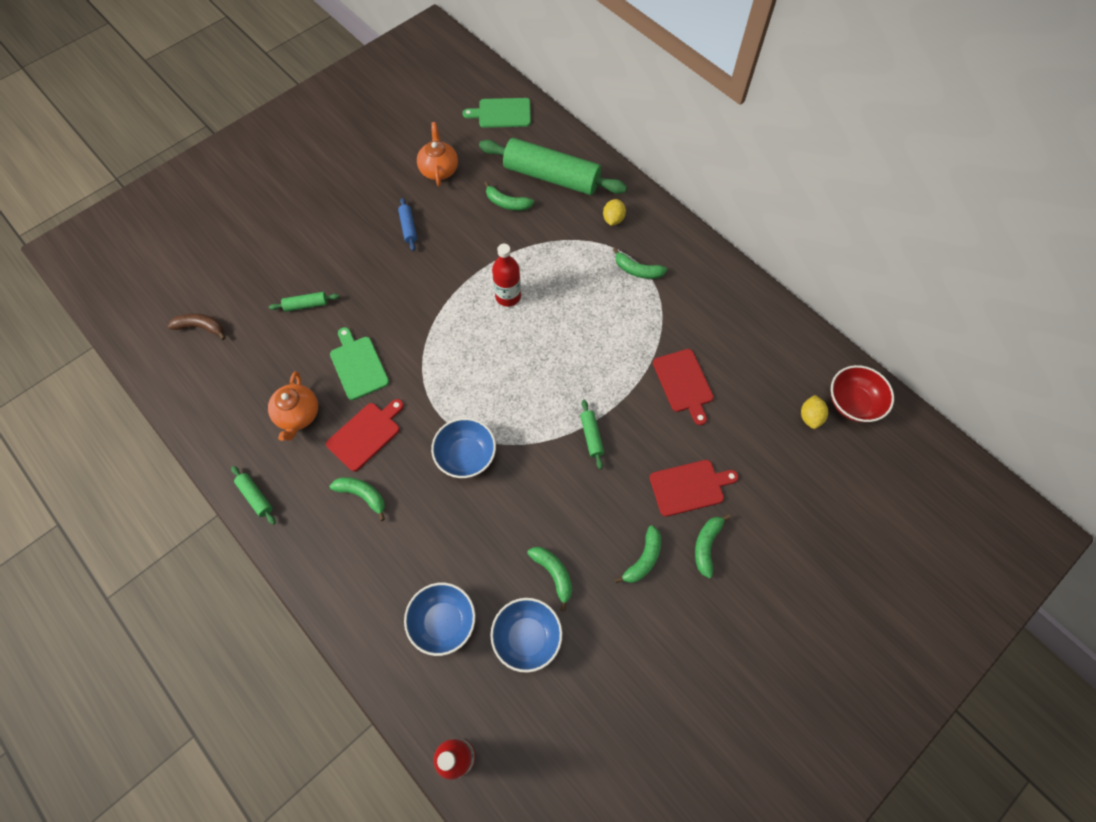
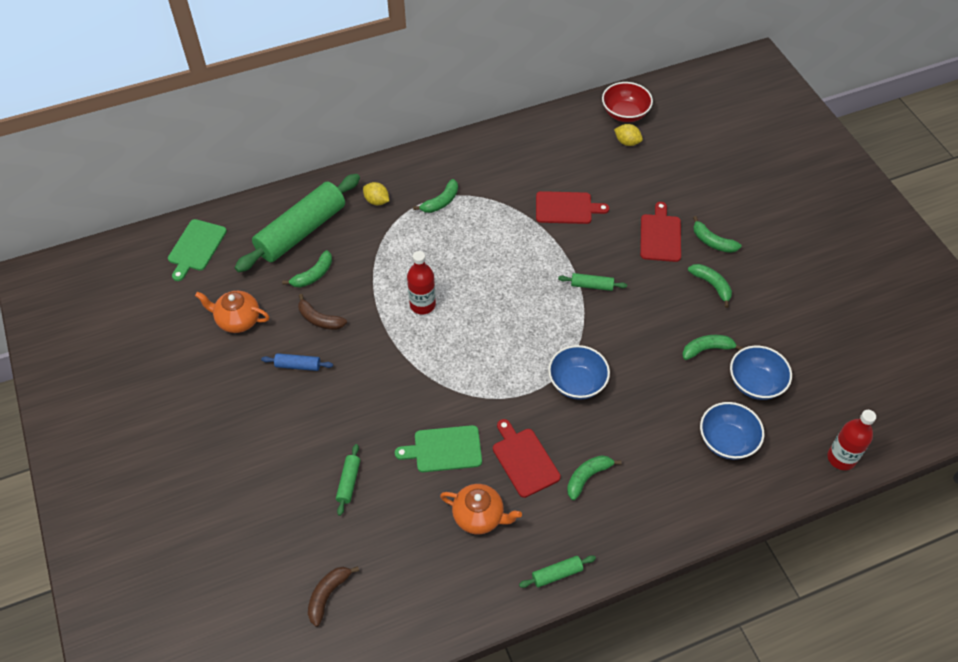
camera: 70 degrees left, 10 degrees down
none -> brown banana [298,294,347,330]

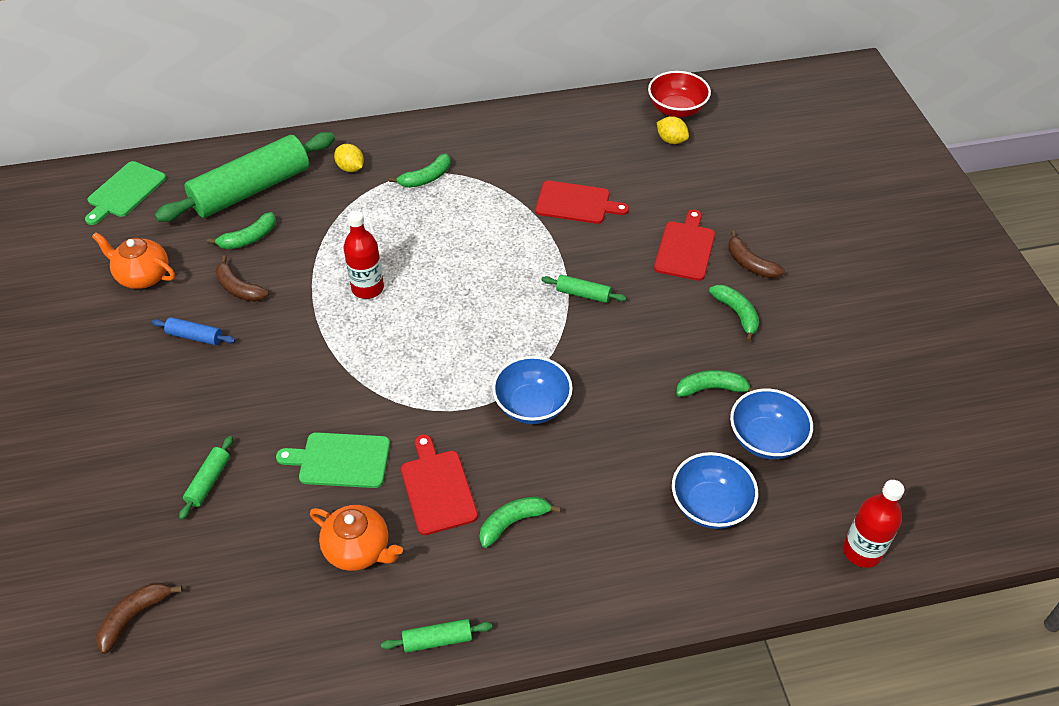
camera: 10 degrees right, 5 degrees down
green banana [693,216,742,253] -> brown banana [728,230,785,279]

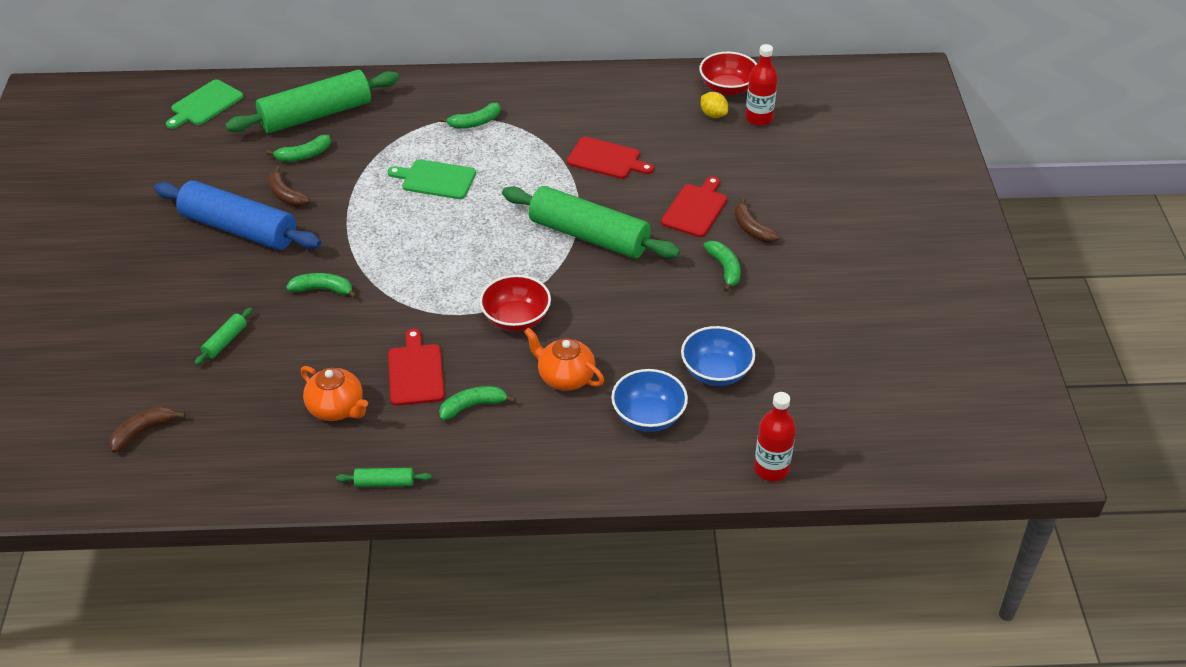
camera: 10 degrees right, 5 degrees down
orange teapot [92,232,175,289] -> orange teapot moved to [524,328,604,391]
blue rolling pin [152,317,236,345] -> blue rolling pin [154,180,321,250], size x2.44
green cutting board [276,432,390,488] -> green cutting board moved to [387,159,476,199]
yellow lemon [334,144,364,172] -> none
red bottle [344,211,384,299] -> red bottle moved to [745,44,778,126]
blue bowl [492,356,573,424] -> red bowl [479,275,551,331]
green rolling pin [542,275,627,303] -> green rolling pin [502,186,680,259], size x2.44
green banana [676,370,755,397] -> green banana moved to [286,273,357,299]

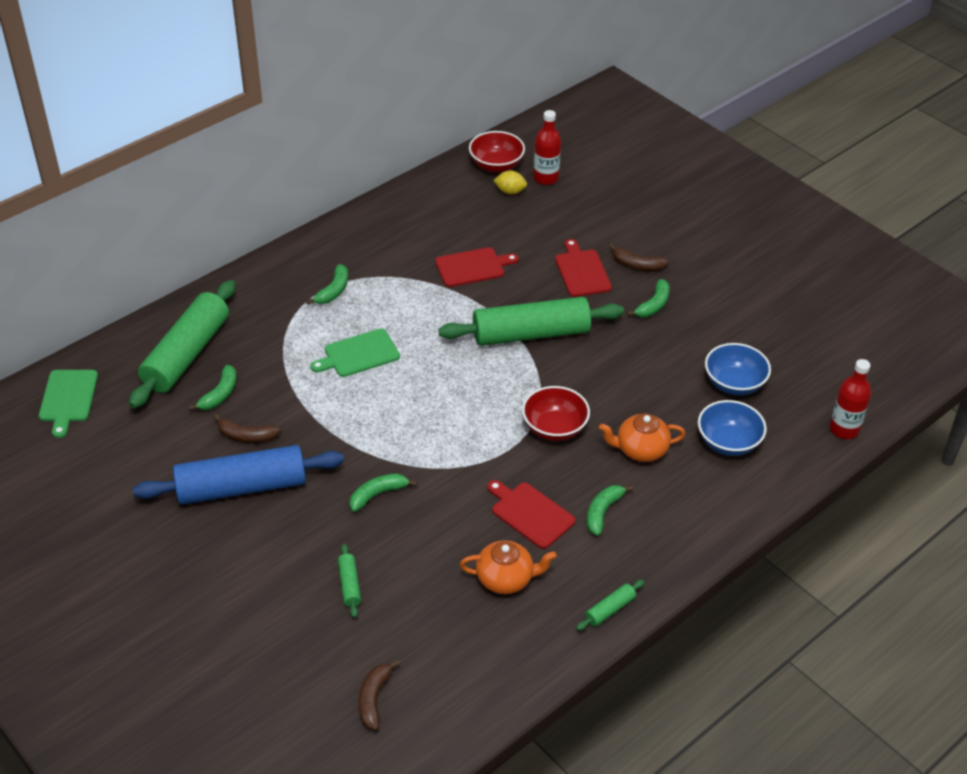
camera: 40 degrees left, 0 degrees up
green banana [703,241,741,292] -> green banana turned 90 degrees clockwise [627,279,670,317]

